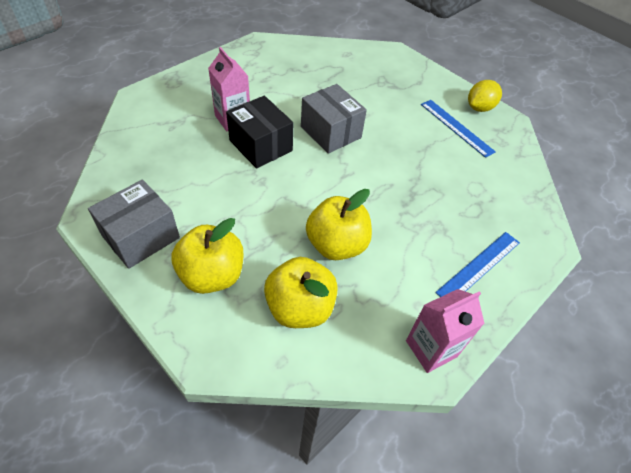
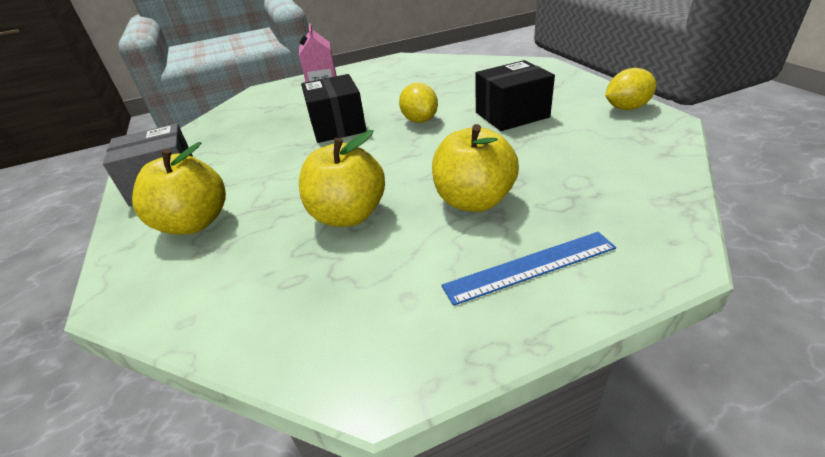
camera: 30 degrees right, 15 degrees down
yellow apple [264,257,338,328] -> yellow apple moved to [432,124,519,212]
grey box [301,84,367,154] -> yellow lemon [399,83,438,123]
pink carton [406,289,485,373] -> none
blue ruler [421,100,496,158] -> none
none -> black box [476,60,555,131]

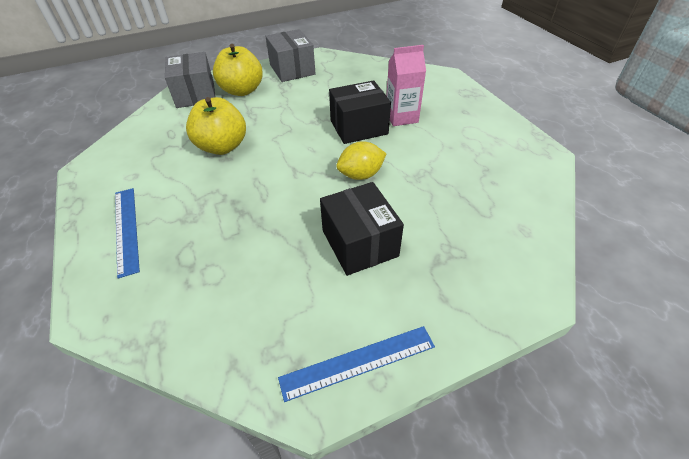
camera: 85 degrees right, 10 degrees up
yellow apple [432,124,519,212] -> none
yellow lemon [605,68,656,110] -> blue ruler [278,326,435,402]
none -> grey box [165,52,215,108]

